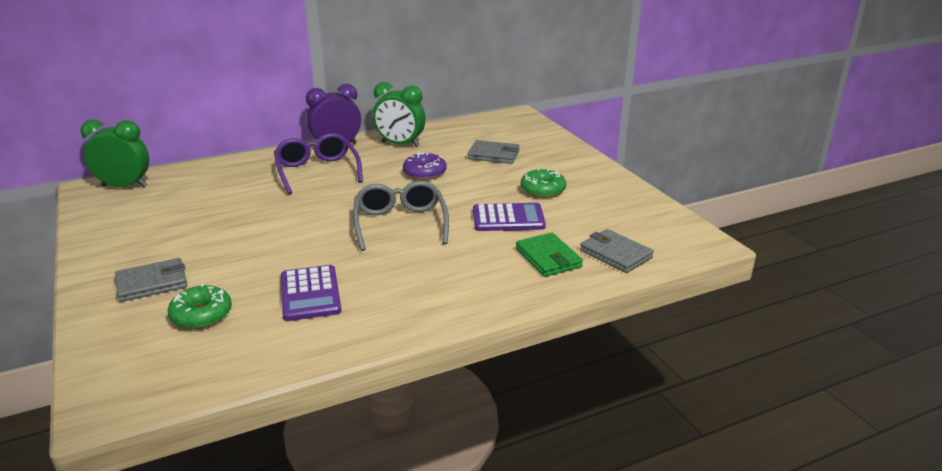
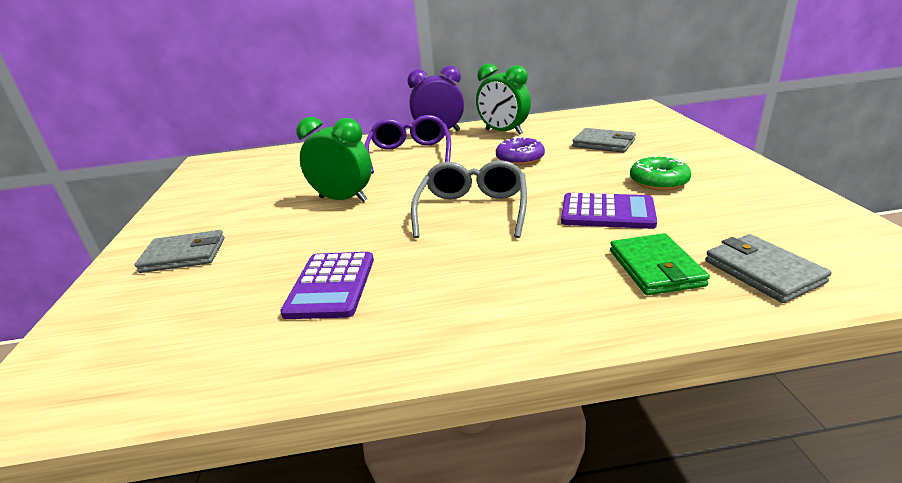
camera: 20 degrees right, 0 degrees up
green clock [80,119,149,188] -> green clock moved to [297,117,372,202]
green donut [168,283,232,329] -> none

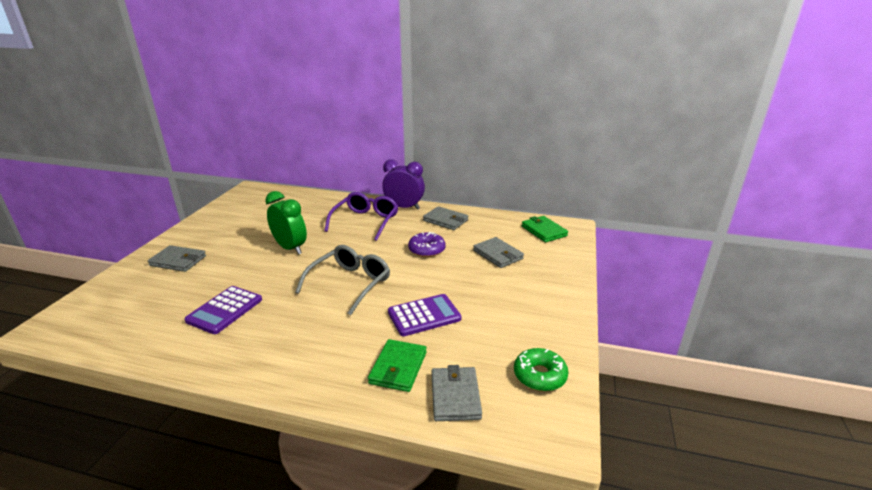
camera: 20 degrees right, 0 degrees up
green clock [476,63,531,135] -> grey wallet [423,206,468,230]
purple calculator [561,193,657,229] -> purple calculator turned 60 degrees counterclockwise [388,294,462,336]
green donut [630,155,691,190] -> green donut moved to [514,348,569,391]
none -> green wallet [522,216,568,242]

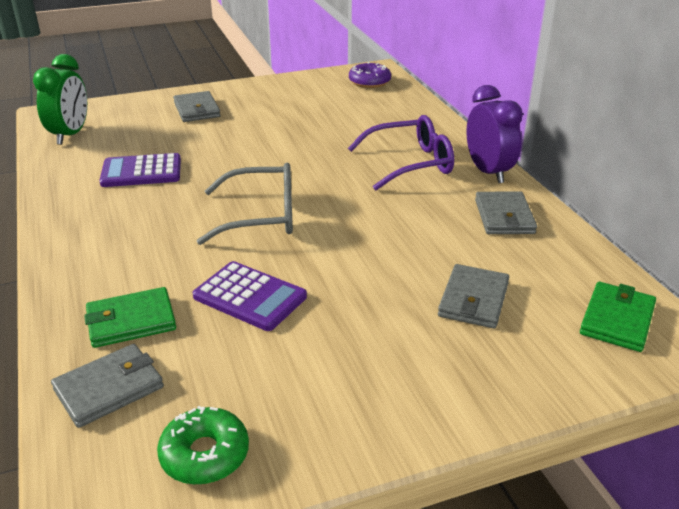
camera: 55 degrees right, 5 degrees up
green clock [265,191,307,255] -> green clock moved to [33,54,87,145]
purple donut [408,232,446,257] -> purple donut moved to [349,62,391,88]

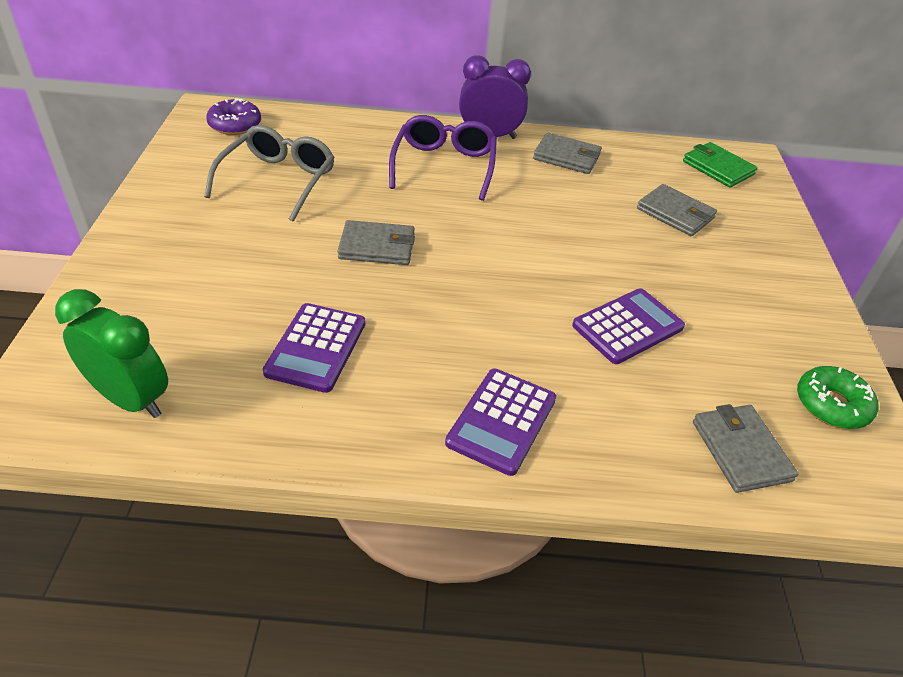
camera: 70 degrees left, 10 degrees up
green wallet [84,287,176,348] -> none
grey wallet [173,91,220,122] -> grey wallet moved to [337,220,415,265]
grey glasses [197,163,293,245] -> grey glasses moved to [204,125,335,222]
none -> purple calculator [445,369,556,476]

